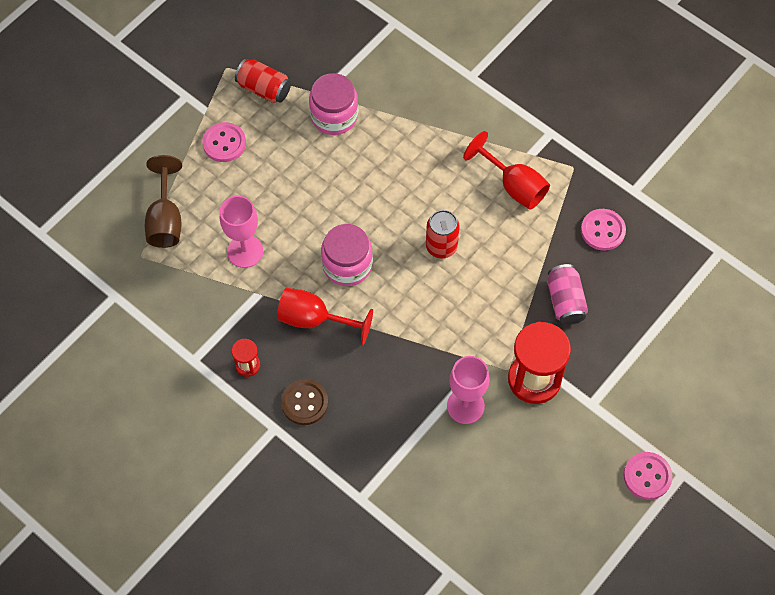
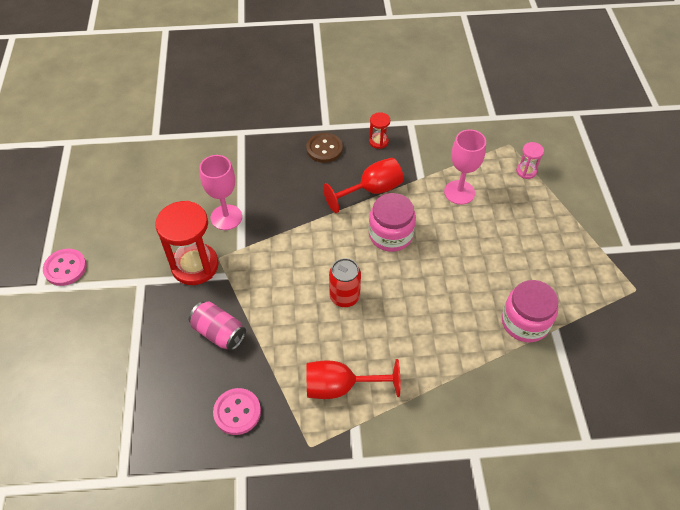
camera: 135 degrees right, 10 degrees down
brown goblet [145,155,182,248] -> pink hourglass [516,142,544,179]
pink button [202,122,246,162] -> none
red can [235,58,291,103] -> none

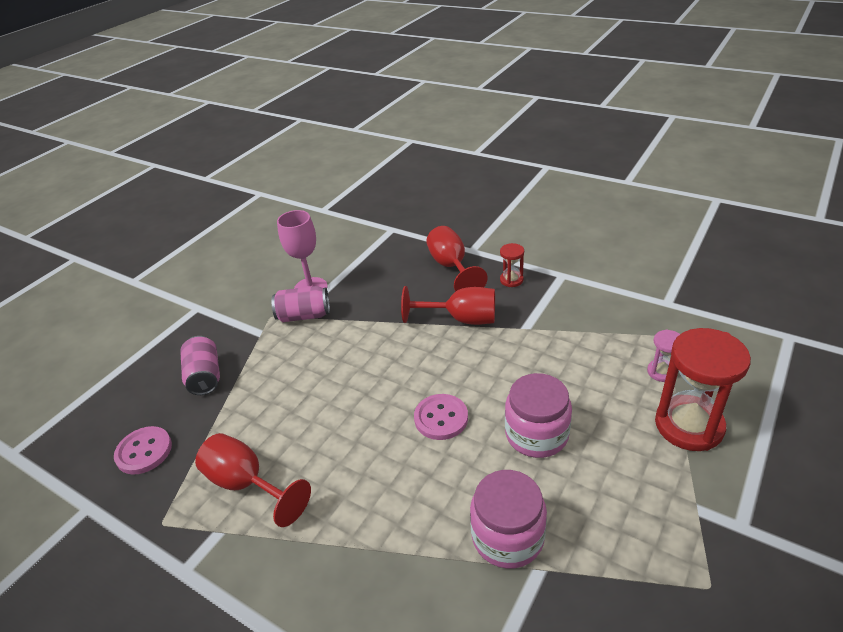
camera: 40 degrees right, 15 degrees down
pink button [43,249,87,286] -> pink button moved to [414,394,468,440]
red hourglass [155,201,219,285] -> red hourglass moved to [655,328,751,451]
brown button [306,133,343,163] -> red goblet [426,226,487,292]
red can [329,258,361,307] -> none
pink jar [369,193,416,252] -> pink jar moved to [505,373,572,458]
pink goblet [444,129,486,205] -> none
none -> pink can [272,286,330,322]

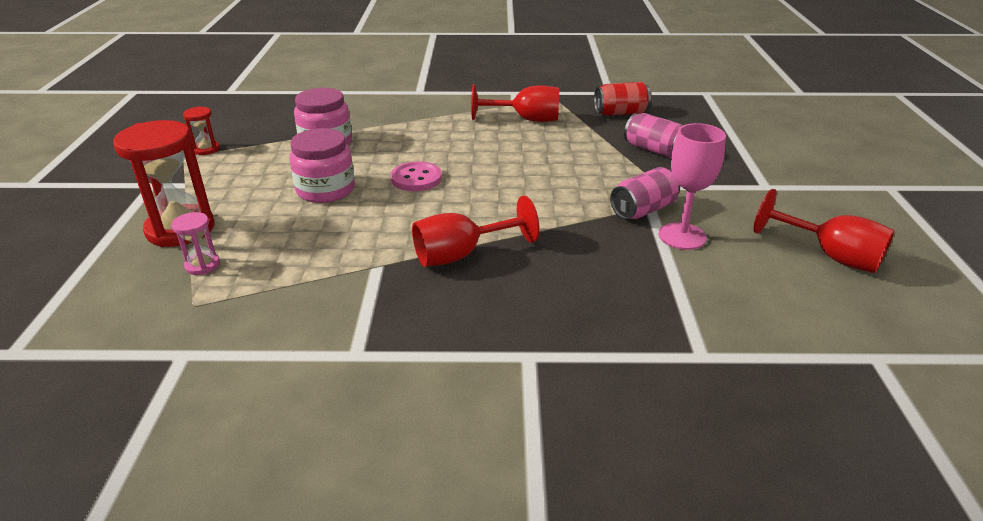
camera: 145 degrees right, 5 degrees down
pink button [114,426,172,475] -> red can [594,82,651,116]
red goblet [426,226,487,292] -> red goblet moved to [753,189,895,273]
red hourglass [500,243,524,287] -> red hourglass moved to [183,106,220,155]

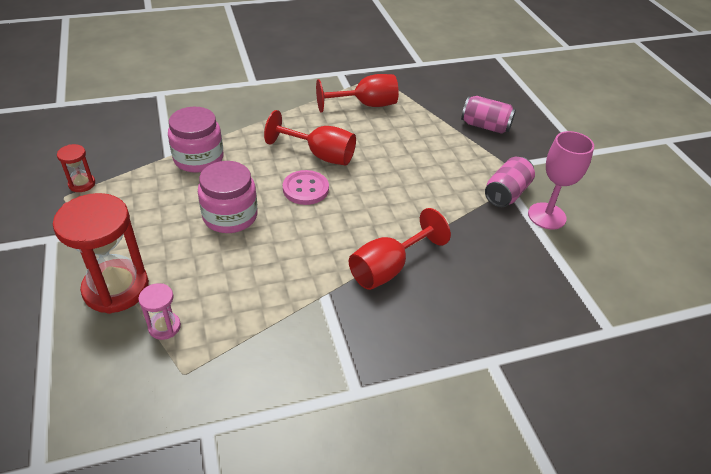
camera: 20 degrees left, 10 degrees up
red can [594,82,651,116] -> none
red goblet [753,189,895,273] -> red goblet moved to [264,110,356,166]

